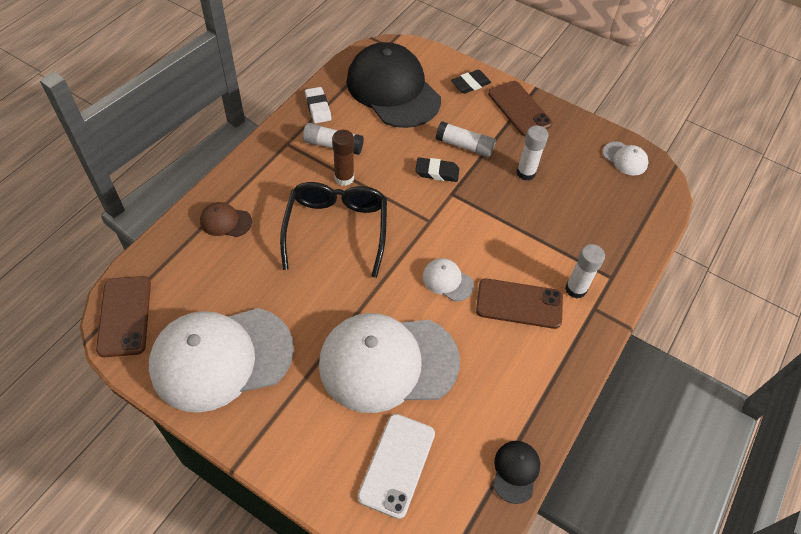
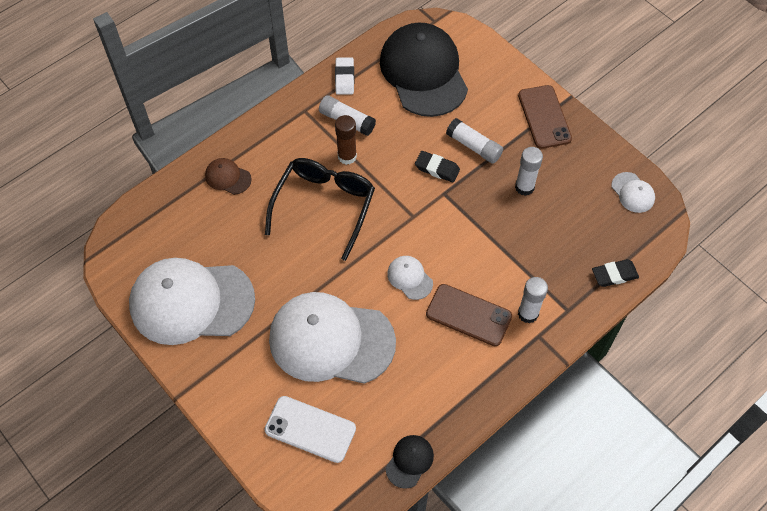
camera: 20 degrees right, 5 degrees up
brown phone [96,276,151,357] -> none
white phone [358,414,435,519] -> white phone turned 75 degrees clockwise [265,396,356,463]
black eraser [451,69,491,94] -> black eraser moved to [592,259,639,287]

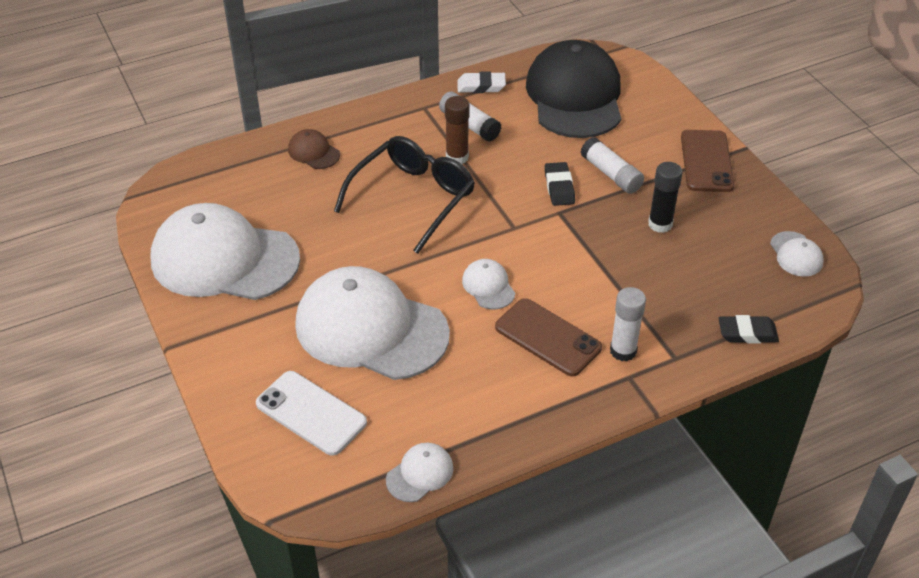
camera: 15 degrees right, 15 degrees down
white eraser [335,57,354,95] -> white eraser turned 75 degrees clockwise [457,72,506,93]
black cap [386,435,434,489] -> white cap [386,443,453,502]
black eraser [415,151,460,183] -> black eraser turned 45 degrees clockwise [545,162,575,206]
white glue stick [515,147,543,196] -> black glue stick [648,162,683,233]

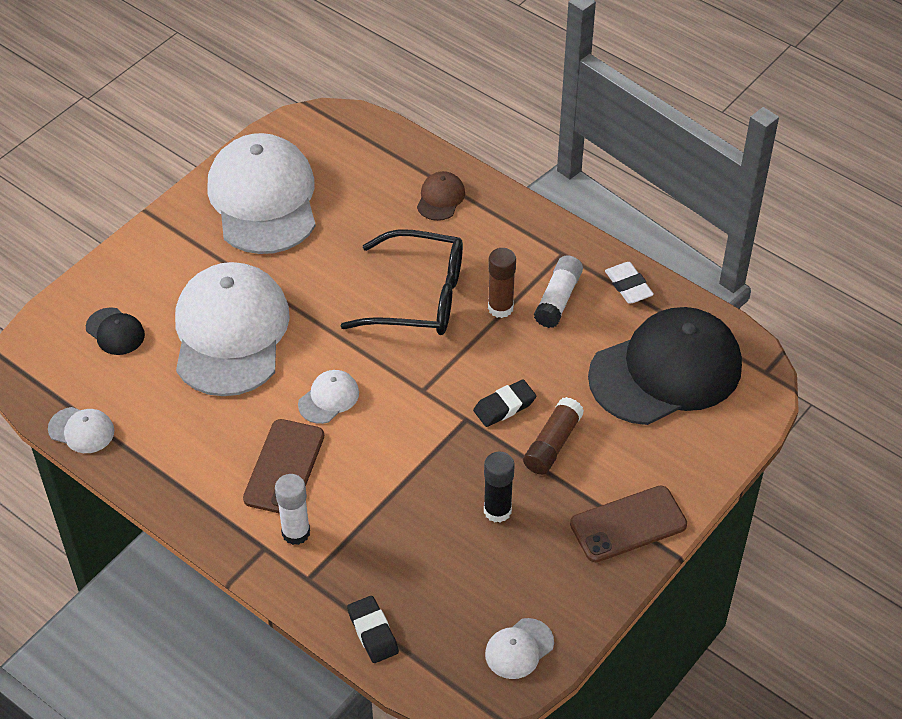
camera: 65 degrees right, 5 degrees up
white phone [256,371,367,456] -> black cap [86,307,145,355]
white glue stick [580,137,644,194] -> brown glue stick [523,397,584,475]

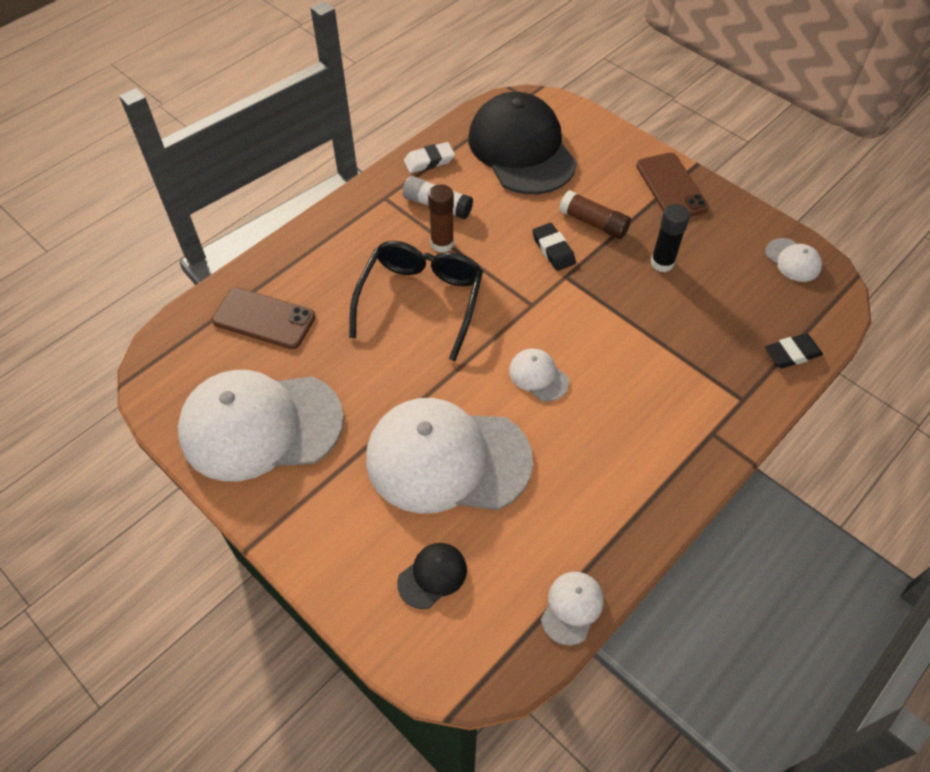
camera: 85 degrees left, 5 degrees up
brown phone [243,419,324,514] -> brown phone moved to [212,287,315,349]
white glue stick [275,474,310,545] -> none
brown cap [417,171,465,221] -> none

